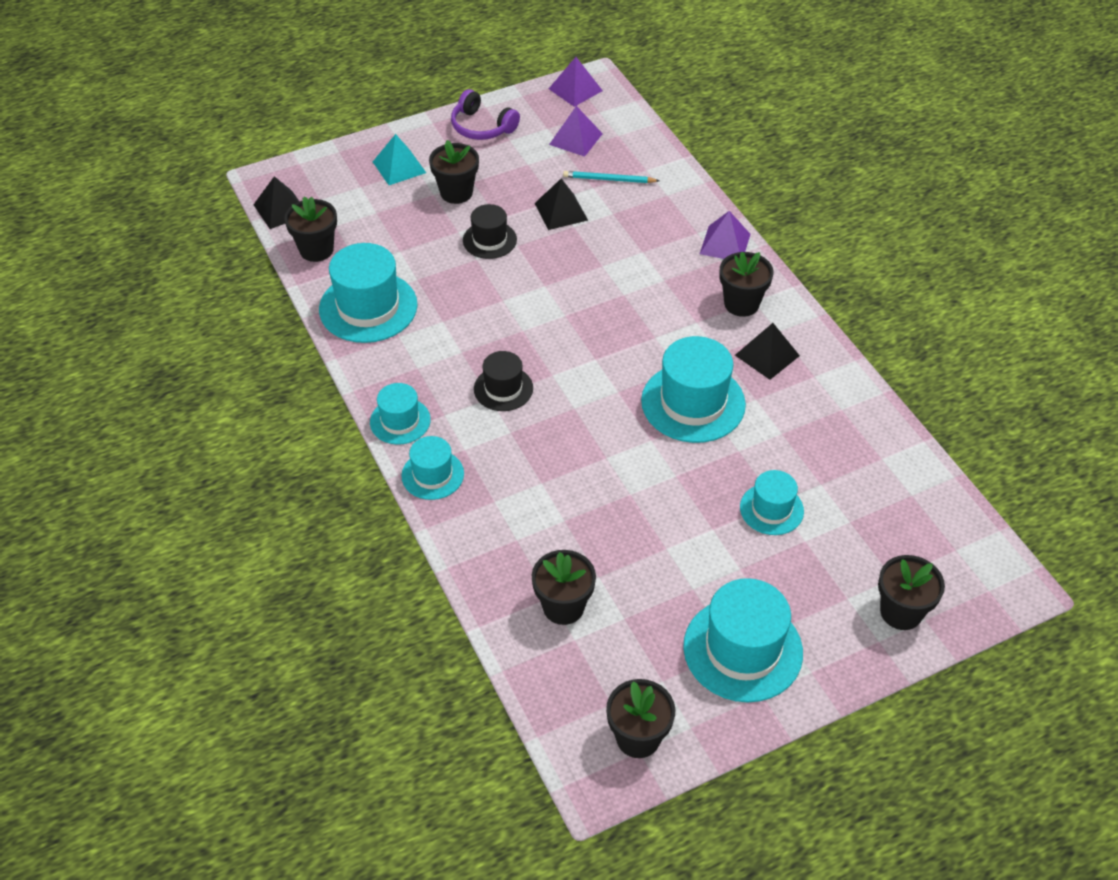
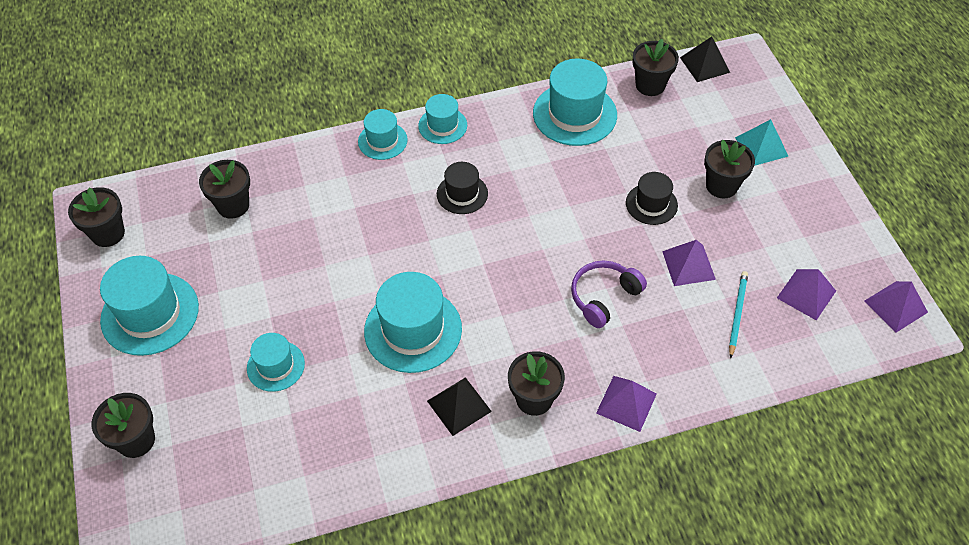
camera: 100 degrees right, 5 degrees up
purple headphones [451,89,520,140] -> purple headphones moved to [571,260,647,328]
black pyramid [535,179,588,230] -> purple pyramid [662,240,716,286]

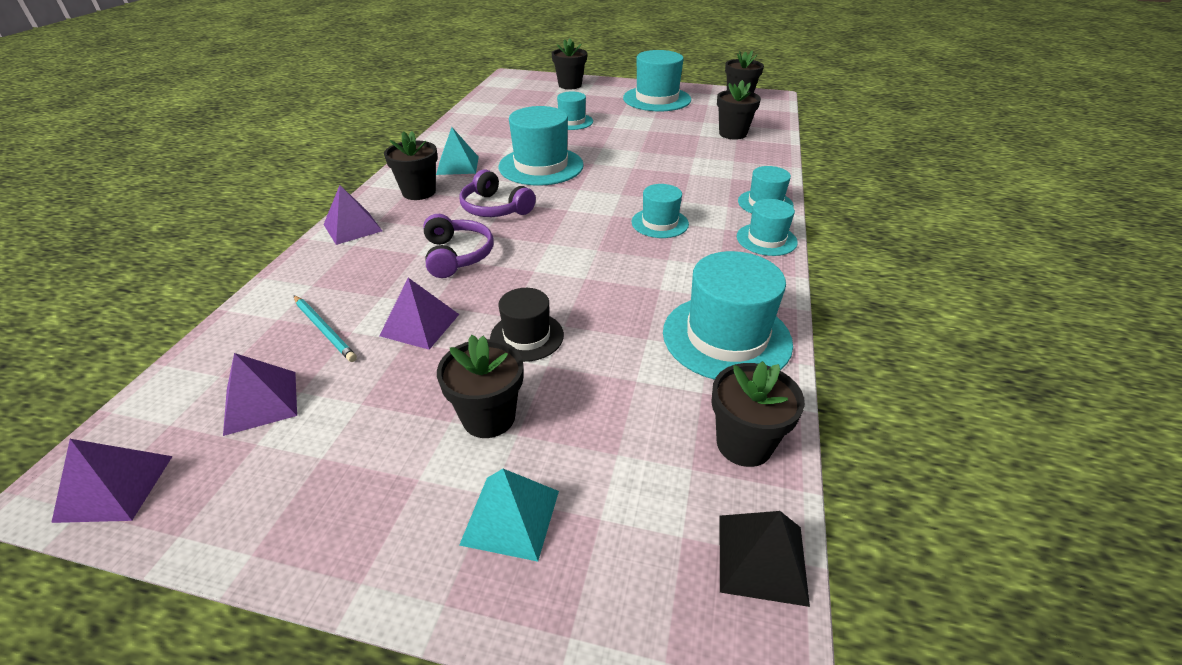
camera: 120 degrees right, 15 degrees down
black pyramid [427,377,492,436] -> turquoise pyramid [436,127,479,175]
black hat [437,162,488,214] -> turquoise hat [632,184,689,238]
none -> purple headphones [460,169,536,217]

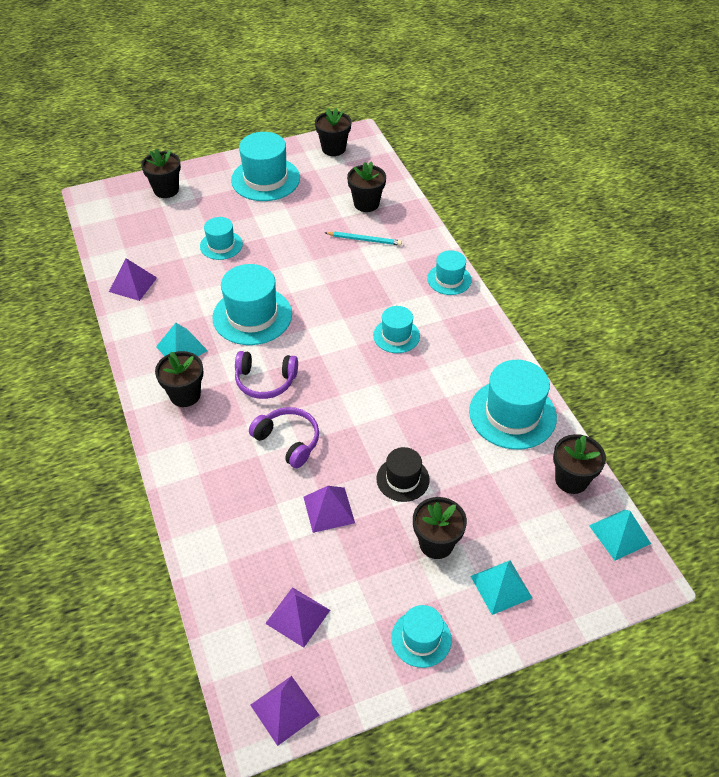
camera: 35 degrees left, 10 degrees up
turquoise pencil [294,296,357,362] -> turquoise pencil moved to [325,232,402,246]
purple pyramid [323,185,382,245] -> purple pyramid moved to [109,258,157,301]
black pyramid [720,511,810,607] -> turquoise pyramid [589,509,651,561]
turquoise hat [737,199,798,256] -> turquoise hat moved to [391,605,452,668]

